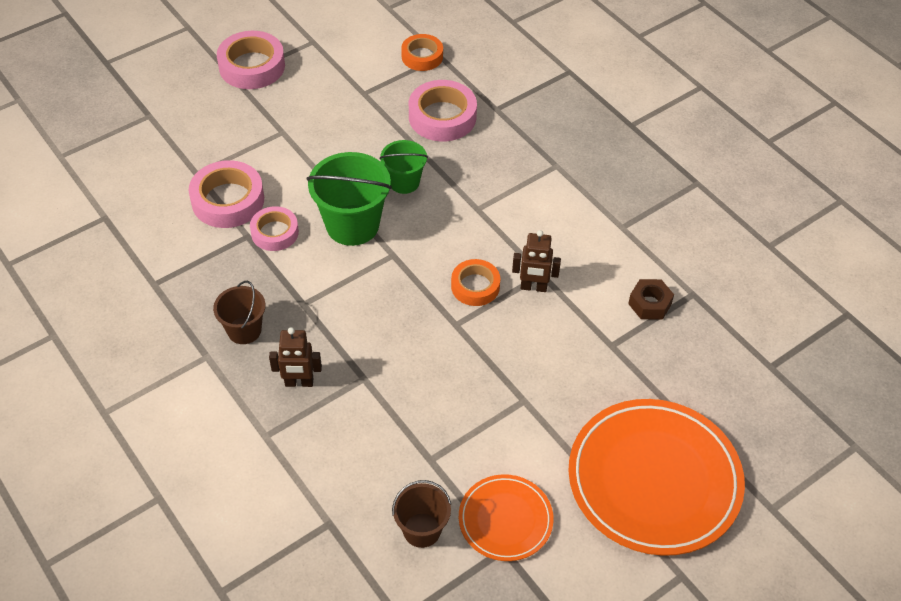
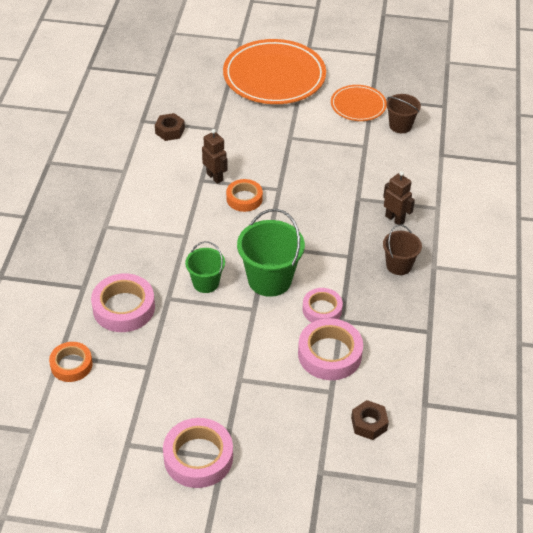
camera: 135 degrees left, 5 degrees down
none -> brown nut [351,400,389,440]

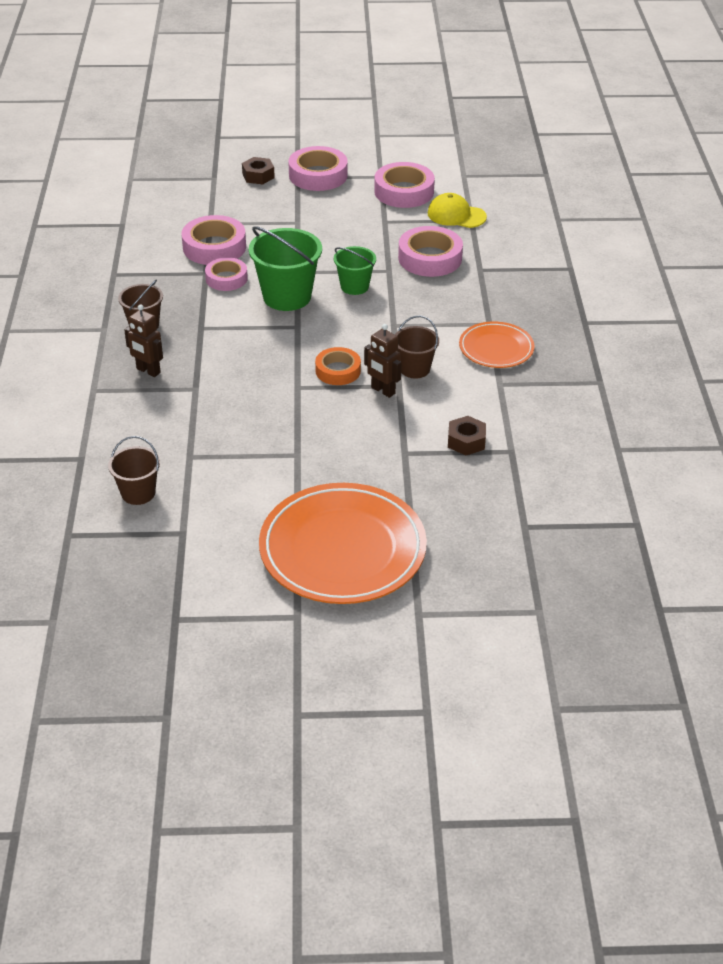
camera: 170 degrees right, 5 degrees down
orange tape [49,342,93,382] -> yellow cap [428,193,487,228]
orange plate [331,85,387,121] -> orange plate moved to [459,321,535,368]
brown nut [351,400,389,440] -> brown nut moved to [242,157,275,184]
none -> pink tape [374,162,435,208]
none -> brown bucket [395,316,439,378]

